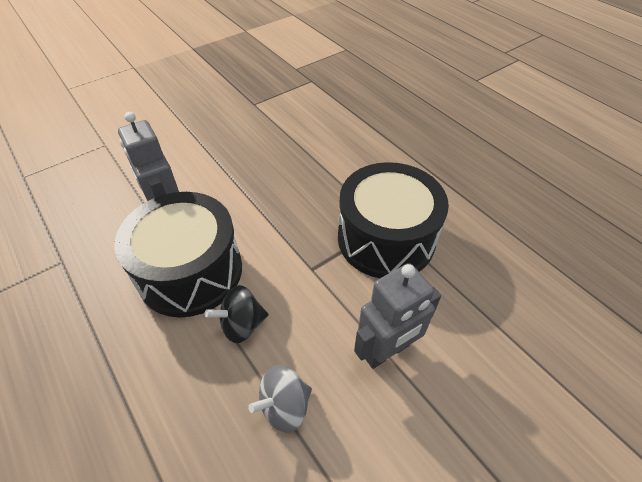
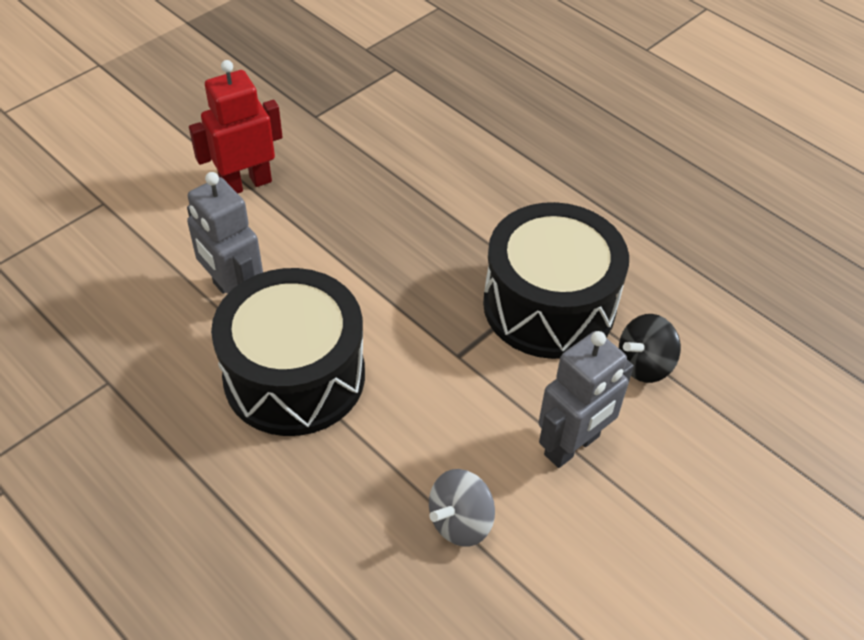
camera: 10 degrees left, 0 degrees up
black spinning top [205,285,268,343] -> black spinning top moved to [619,314,681,383]
none -> red robot [189,60,282,193]

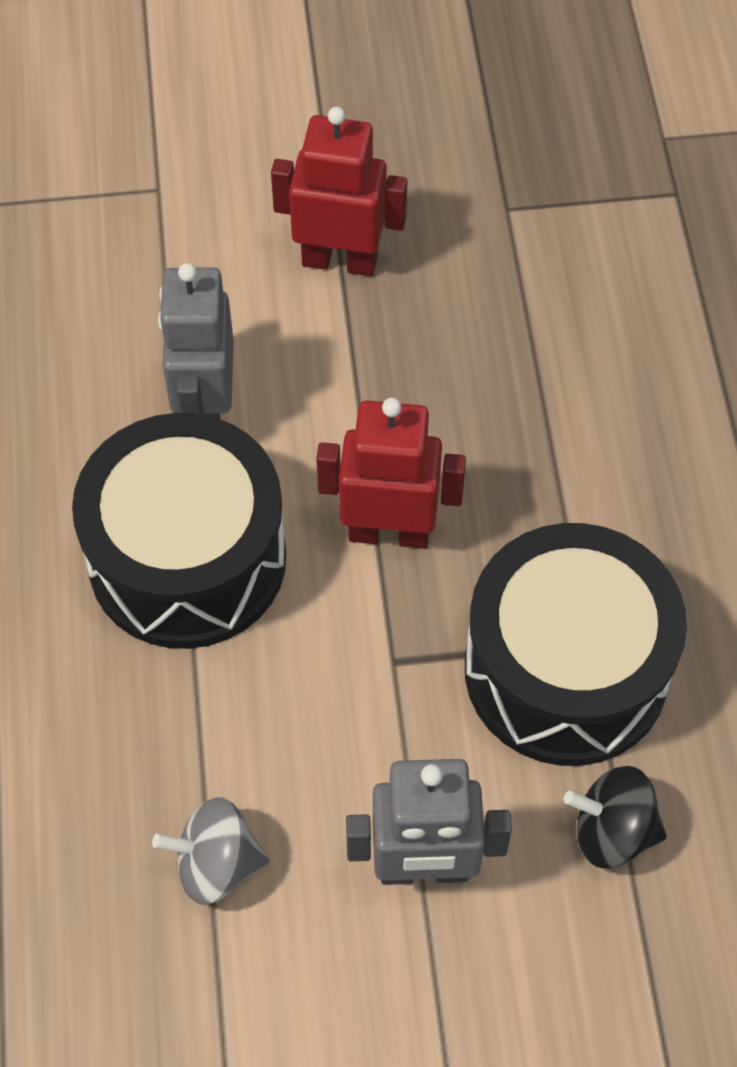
camera: 40 degrees right, 10 degrees up
none -> red robot [316,398,466,549]

